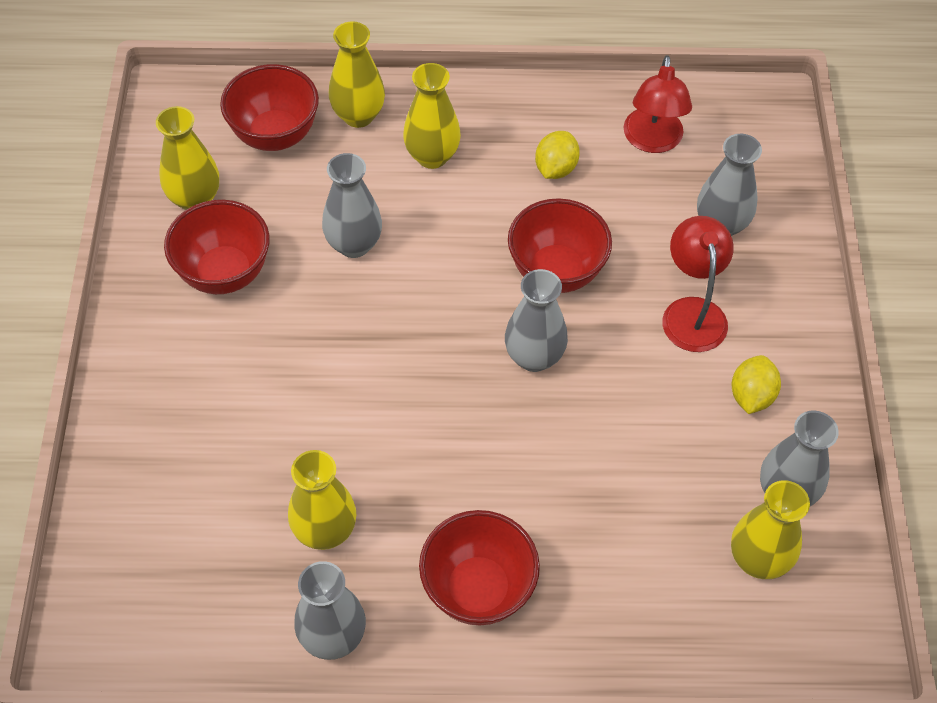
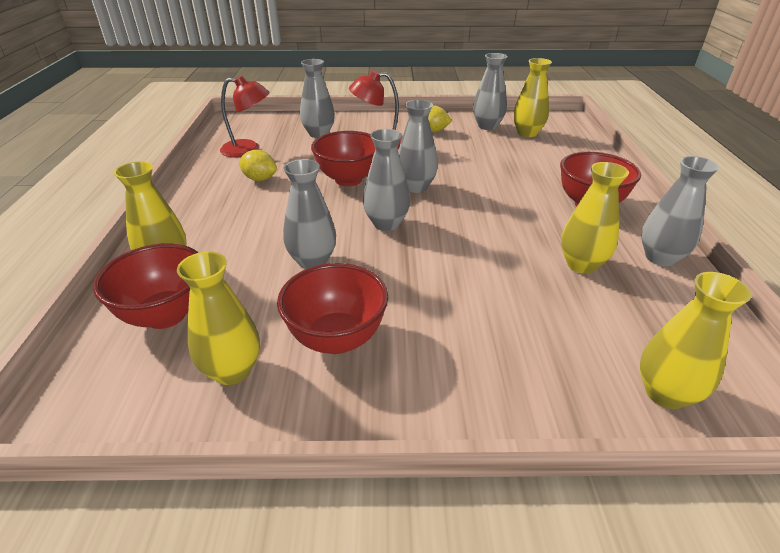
camera: 90 degrees left, 20 degrees down
yellow vase [403,63,461,169] -> yellow vase moved to [640,272,752,409]
none -> grey vase [363,129,410,231]

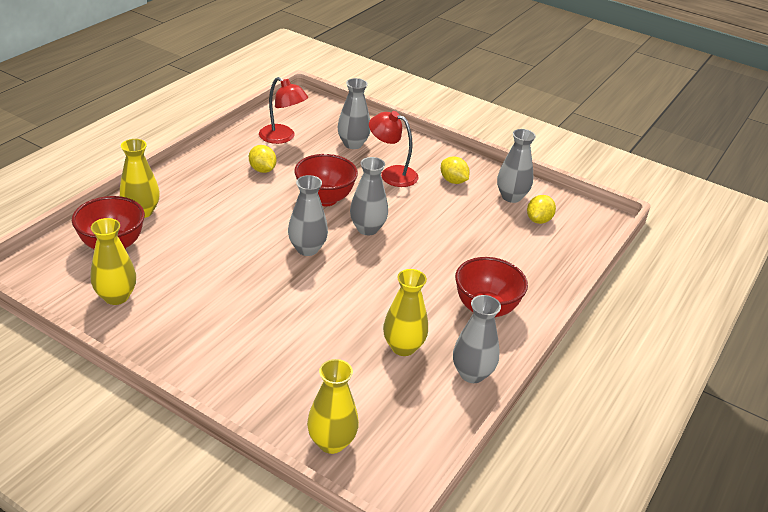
camera: 30 degrees right, 0 degrees up
red bowl [277,263,388,354] -> none
grey vase [283,159,336,269] -> none
yellow vase [513,58,552,137] -> yellow lemon [527,195,556,224]

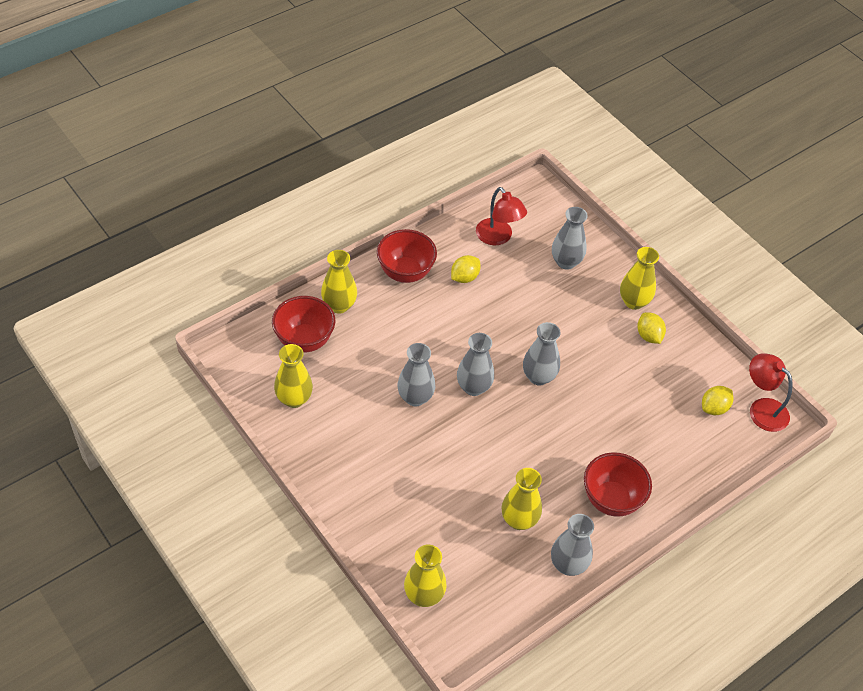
camera: 20 degrees right, 15 degrees up
yellow lemon [249,145,277,173] -> yellow lemon turned 60 degrees clockwise [451,255,481,283]
red bowl [294,154,358,206] -> red bowl moved to [377,229,437,283]
red lamp [369,111,419,187] -> red lamp moved to [749,353,793,432]
grey vase [497,129,536,203] -> grey vase moved to [397,343,435,406]
none -> yellow vase [620,247,659,310]

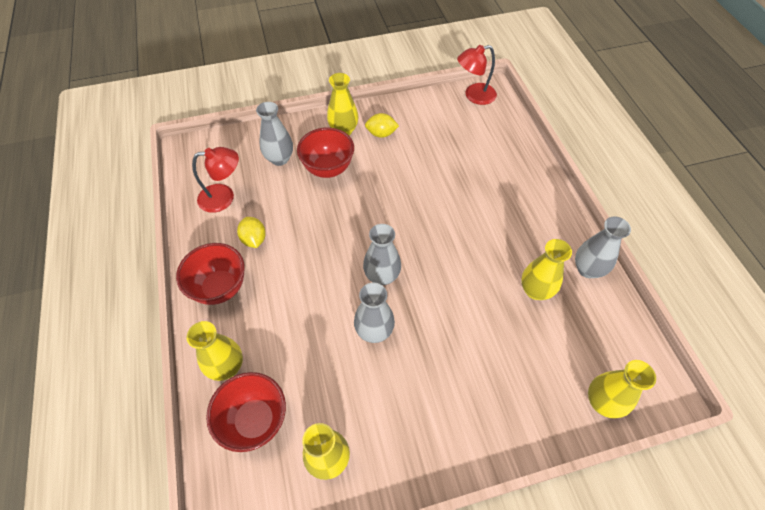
camera: 65 degrees left, 5 degrees up
grey vase [523,322,561,385] -> none
red bowl [584,452,652,517] -> red bowl moved to [297,128,354,178]
yellow lemon [702,386,733,415] -> none

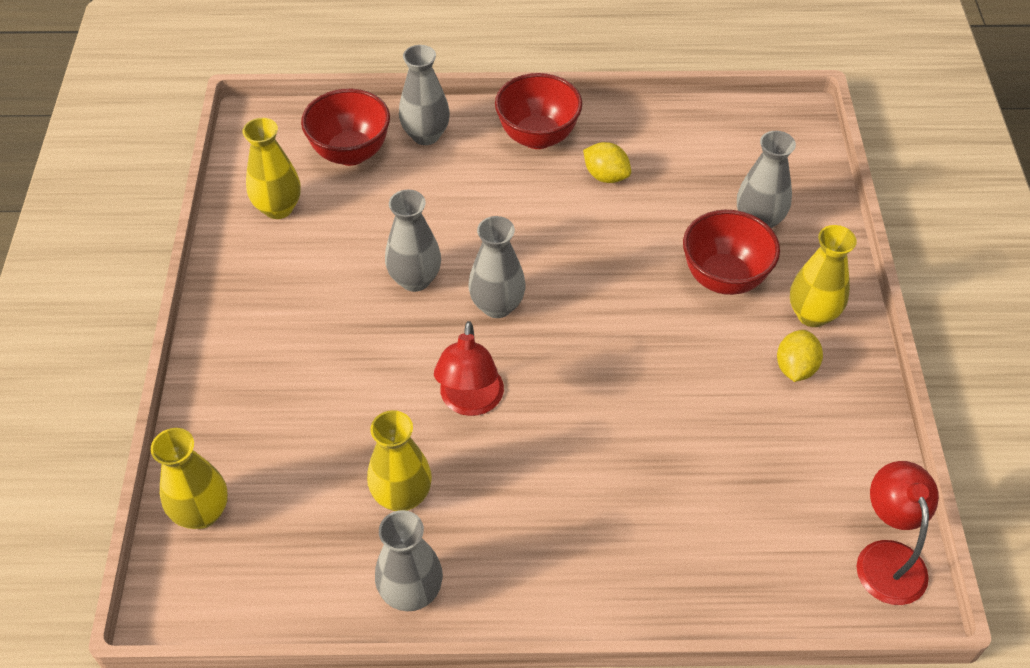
camera: 105 degrees right, 5 degrees down
yellow vase [187,321,243,381] -> grey vase [399,45,450,145]
red lamp [192,147,239,213] -> red lamp moved to [434,321,504,416]
yellow lemon [237,217,266,248] -> yellow lemon turned 45 degrees clockwise [583,142,631,183]

